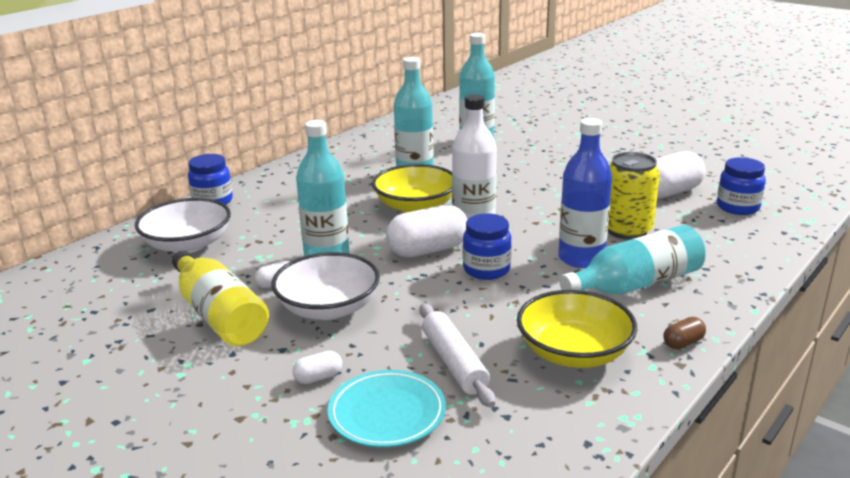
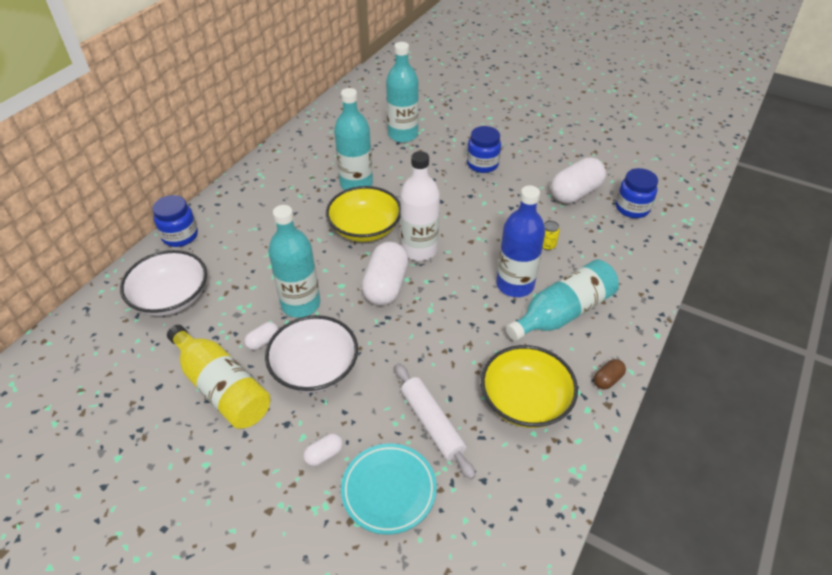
camera: 10 degrees left, 20 degrees up
white capsule [386,205,468,257] -> white capsule turned 45 degrees counterclockwise [362,242,409,306]
blue jar [463,213,512,280] -> blue jar moved to [467,126,501,173]
yellow can [608,152,660,240] -> yellow can [542,221,560,250], size x0.42

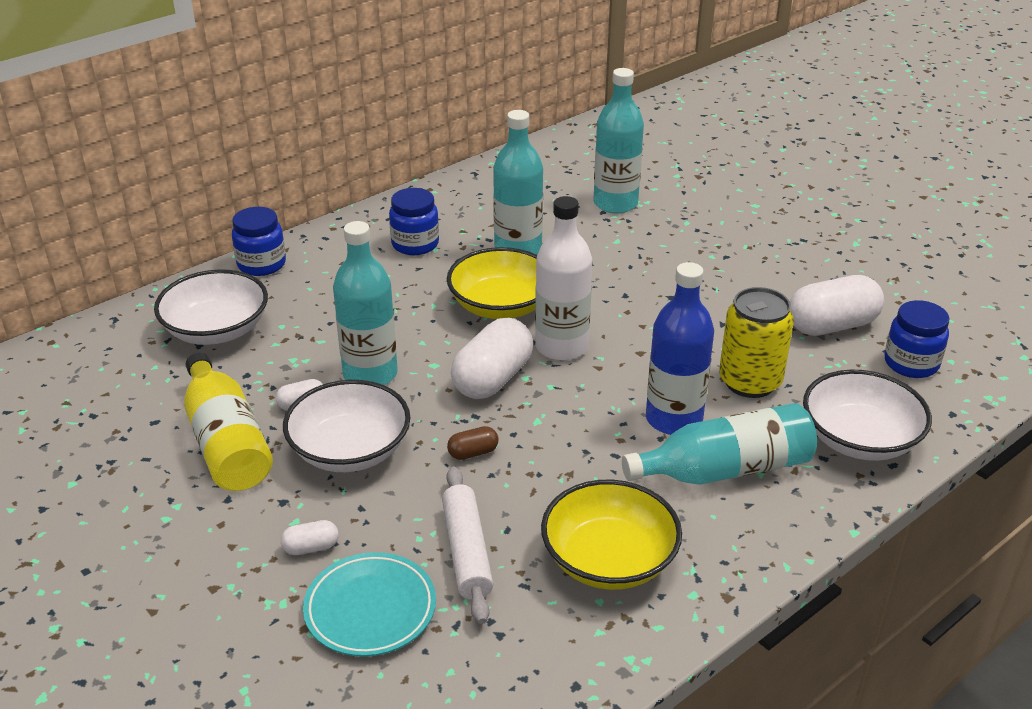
camera: 20 degrees right, 10 degrees down
blue jar [467,126,501,173] -> blue jar moved to [389,188,439,255]
yellow can [542,221,560,250] -> yellow can [719,287,794,398], size x2.37
brown capsule [594,359,626,390] -> brown capsule moved to [447,426,499,460]
none -> white bowl [803,370,932,461]

